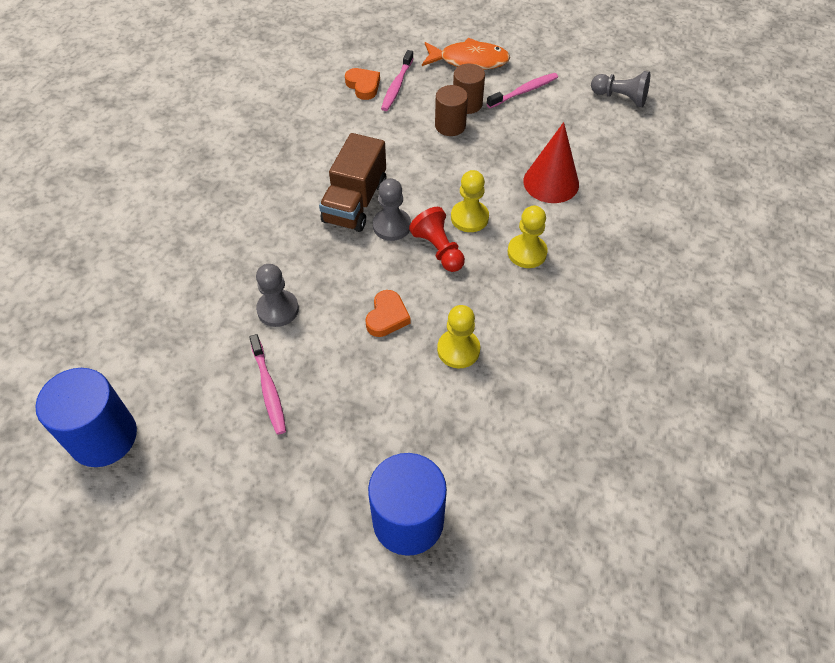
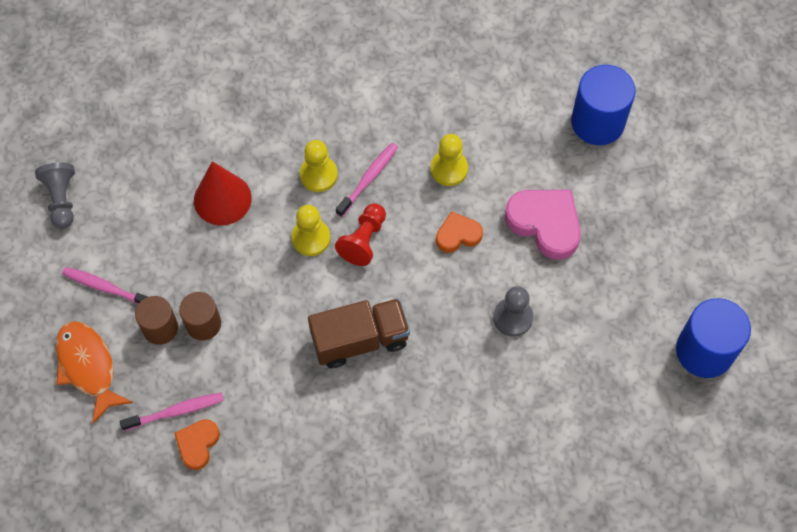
camera: 125 degrees left, 10 degrees up
pink toothbrush [249,334,286,435] -> pink toothbrush moved to [336,143,398,217]
grey pawn [373,178,411,241] -> none
none -> pink heart [505,190,581,260]

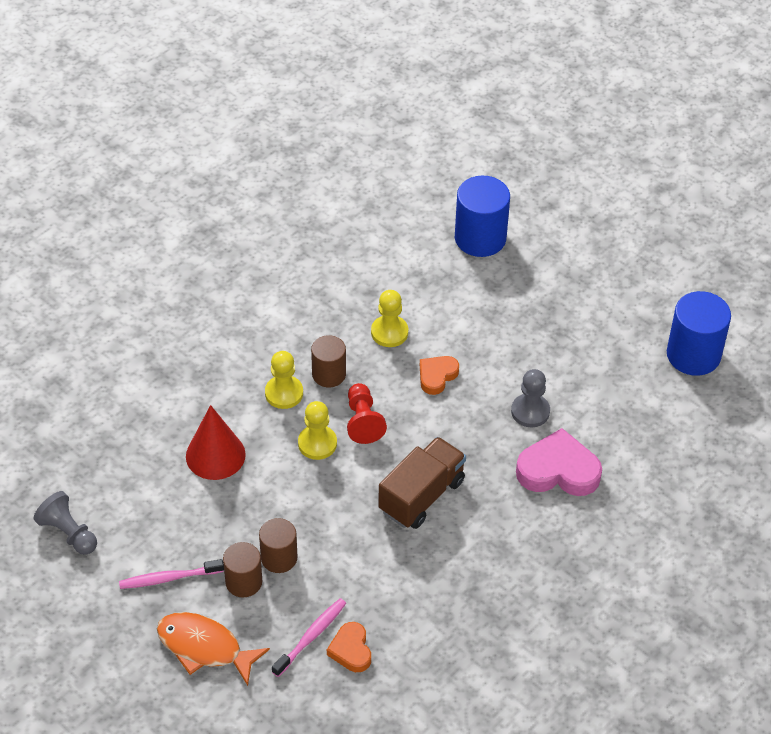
camera: 35 degrees left, 15 degrees down
pink toothbrush [336,143,398,217] -> brown cylinder [311,335,346,387]
pink heart [505,190,581,260] -> pink heart moved to [516,428,602,496]

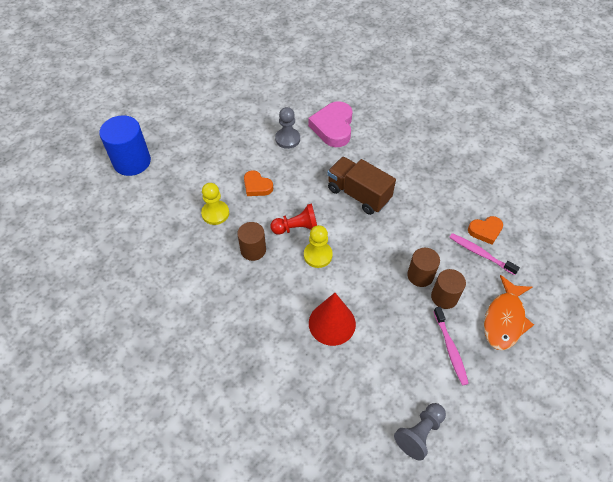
camera: 90 degrees left, 5 degrees up
yellow pawn [265,351,303,409] -> none
blue cylinder [667,291,731,376] -> none

